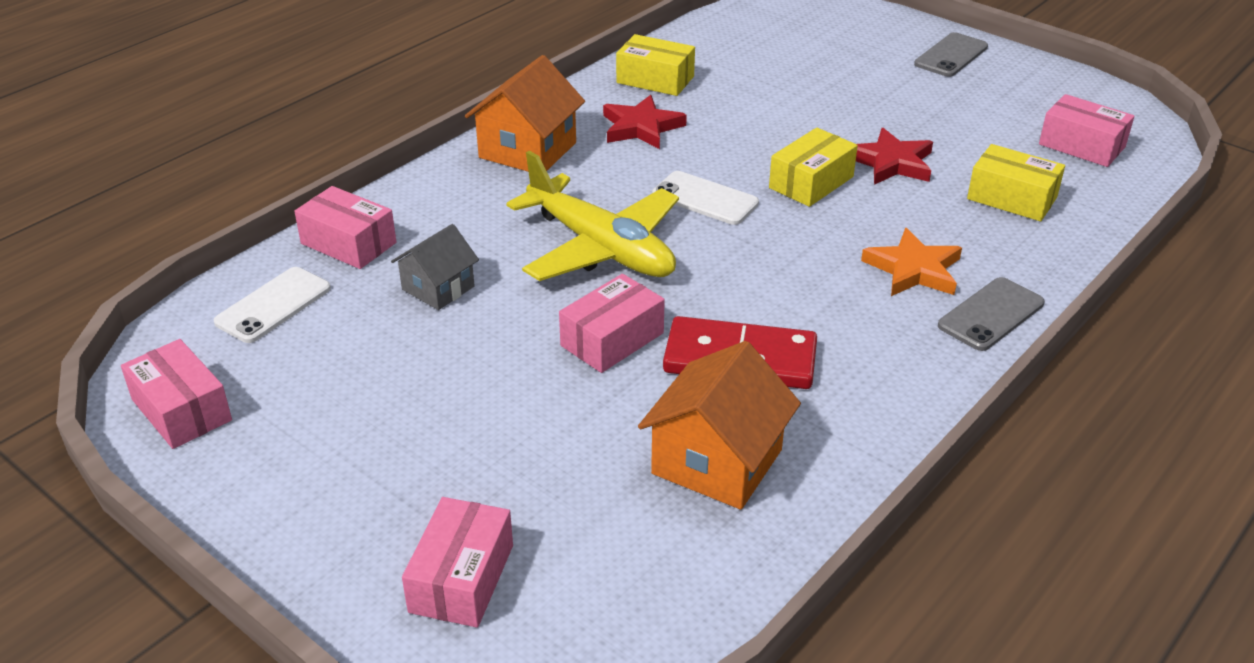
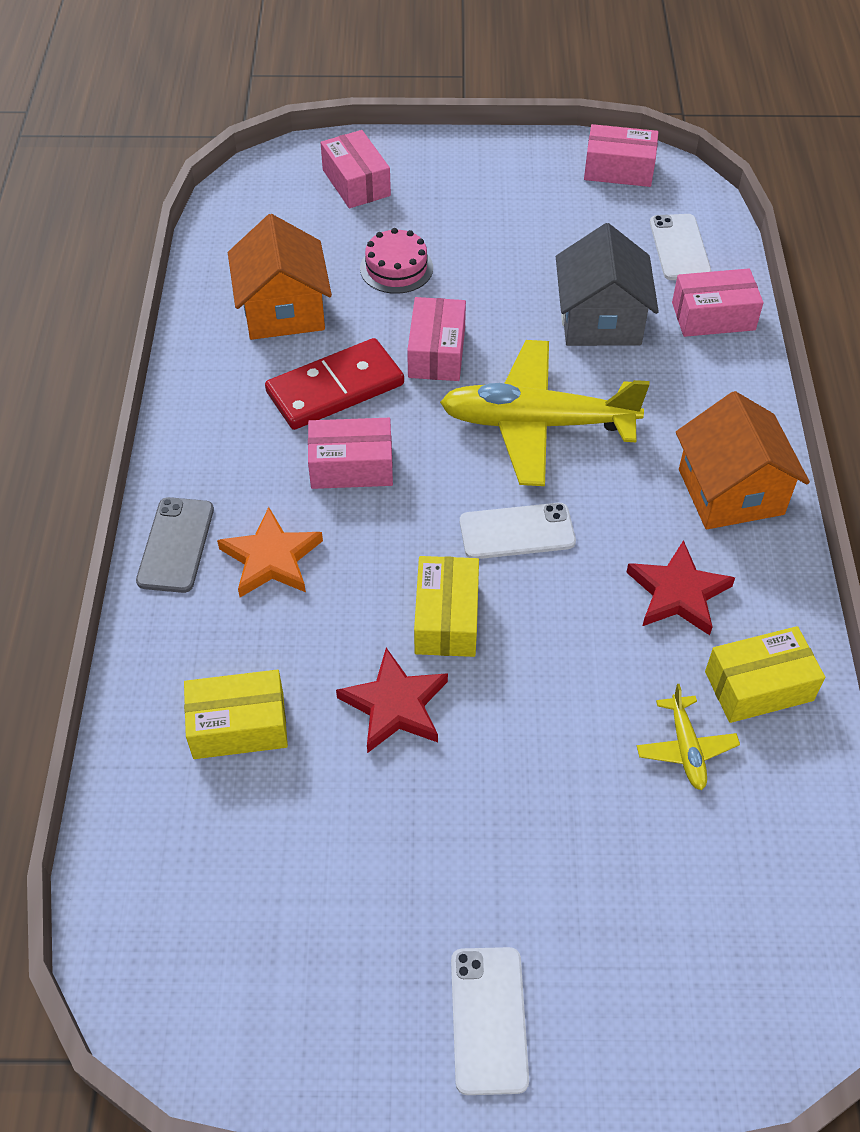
camera: 140 degrees right, 15 degrees up
grey house [391,224,479,310] -> grey house [556,223,659,346], size x1.61
grey phone [914,32,988,77] -> white phone [451,947,529,1095]
pink box [1039,94,1134,167] -> pink box moved to [308,418,393,489]
none -> pink cake [360,228,433,294]
none -> yellow plane [637,684,740,790]

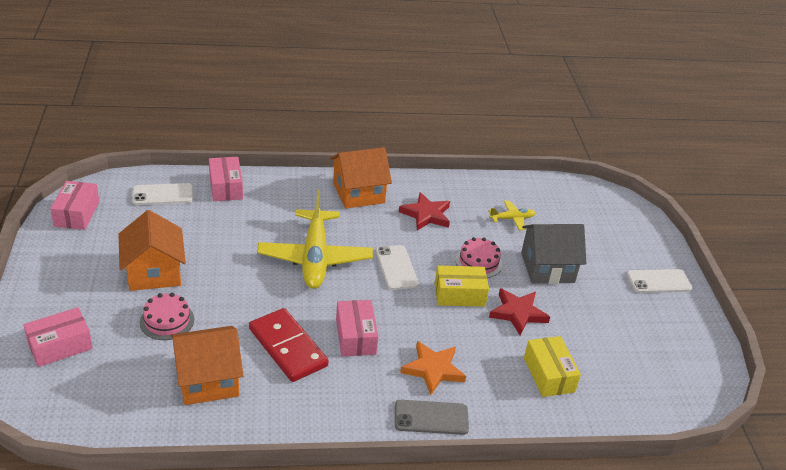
camera: 100 degrees left, 15 degrees down
pink box [407,297,466,381] -> none
grey house [556,223,659,346] -> grey house moved to [521,224,586,284]
yellow box [705,626,825,723] -> none
none -> orange house [118,210,186,291]
none -> pink cake [455,237,503,278]

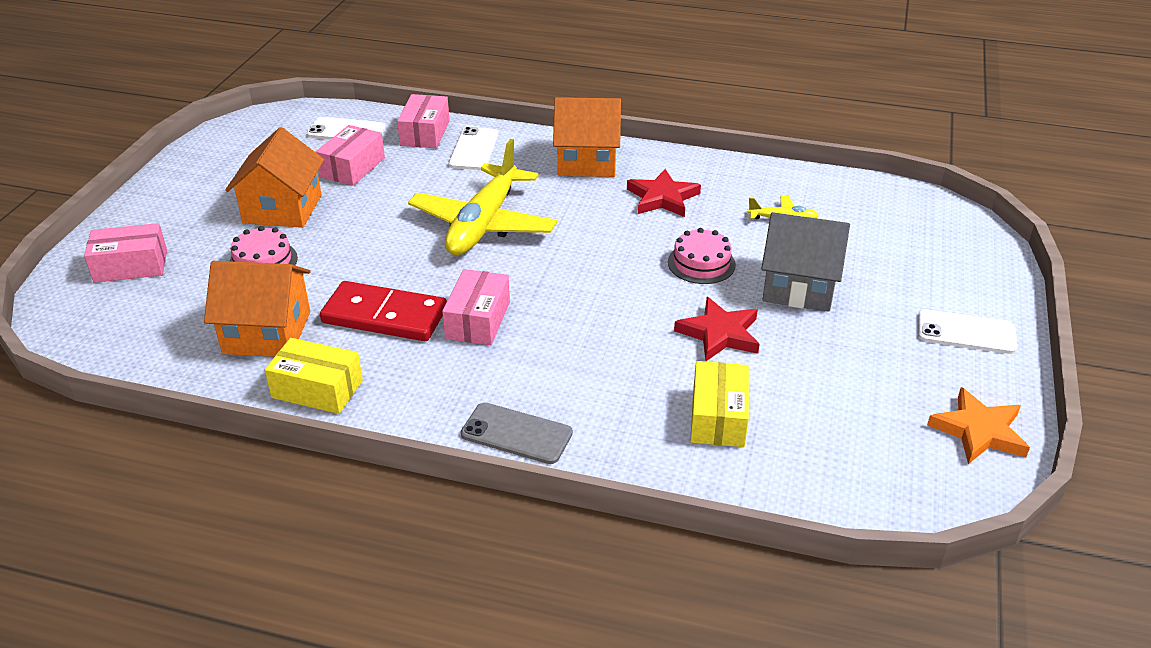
camera: 25 degrees right, 0 degrees up
pink box [50,181,99,230] -> pink box moved to [316,125,385,186]
red domino [249,308,329,382] -> red domino turned 60 degrees counterclockwise [320,281,447,341]
white phone [376,245,419,290] -> white phone moved to [449,127,499,170]
orange star [400,341,466,395] -> orange star moved to [927,387,1030,464]
yellow box [435,265,489,307] -> yellow box moved to [265,338,363,414]

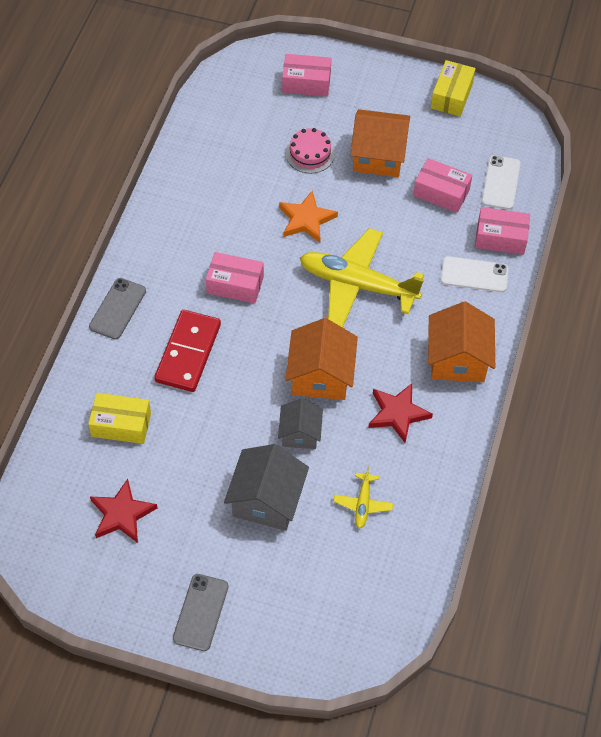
camera: 90 degrees right, 20 degrees up
pink box [84,223,167,283] -> pink box turned 75 degrees counterclockwise [282,54,331,97]
orange house [204,261,310,357] -> orange house moved to [285,318,358,400]
yellow box [265,338,363,414] -> yellow box moved to [431,60,476,116]
red domino [320,281,447,341] -> red domino moved to [154,310,221,392]
pink cake [668,228,736,284] -> grey house [278,398,323,449]
red star [674,297,760,361] -> red star moved to [90,479,157,543]
white phone [918,309,1017,354] -> grey phone [173,574,229,651]
orange star [927,387,1030,464] -> orange star moved to [279,190,338,243]

